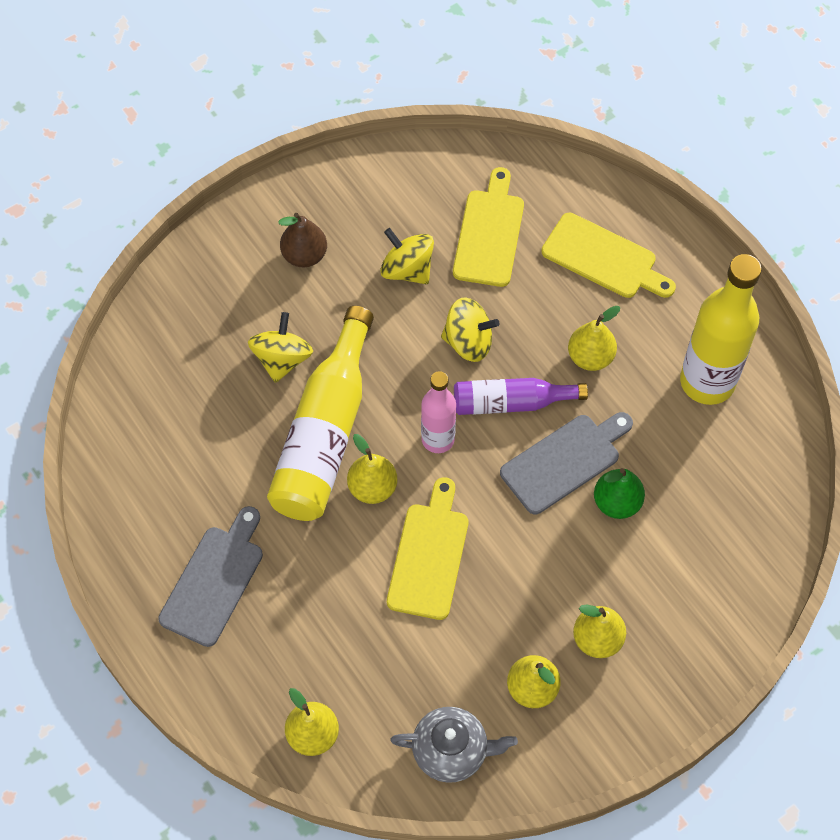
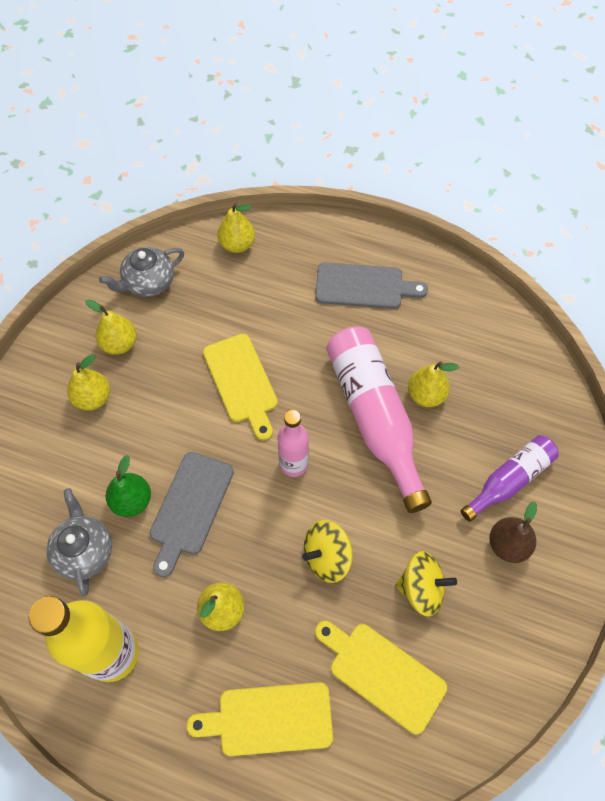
camera: 145 degrees right, 0 degrees up
grey cutting board [158,506,263,647] -> grey cutting board turned 75 degrees counterclockwise [315,262,428,309]
yellow spinning top [248,312,313,383] -> none
yellow bottle [267,306,374,521] -> pink bottle [326,326,432,513]
yellow pear [347,434,398,504] -> yellow pear moved to [408,361,459,407]
yellow cutting board [453,167,524,287] -> yellow cutting board turned 150 degrees clockwise [315,621,447,734]
purple bottle [454,378,588,415] -> purple bottle moved to [460,435,559,522]
none -> grey teapot [47,488,112,596]

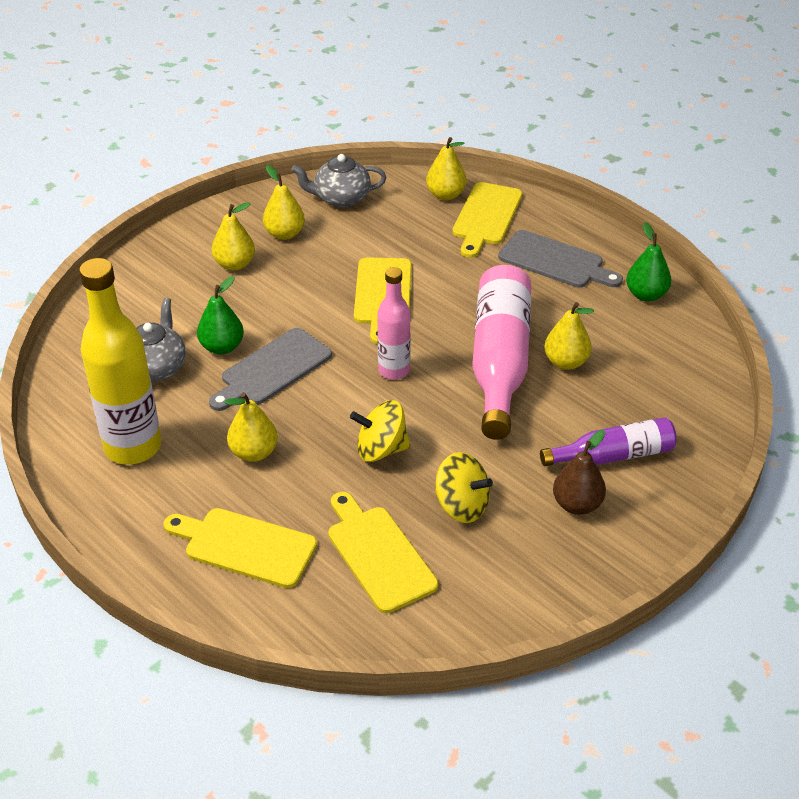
camera: 25 degrees right, 20 degrees down
none -> yellow cutting board [452,182,522,258]
none -> green pear [626,222,671,302]

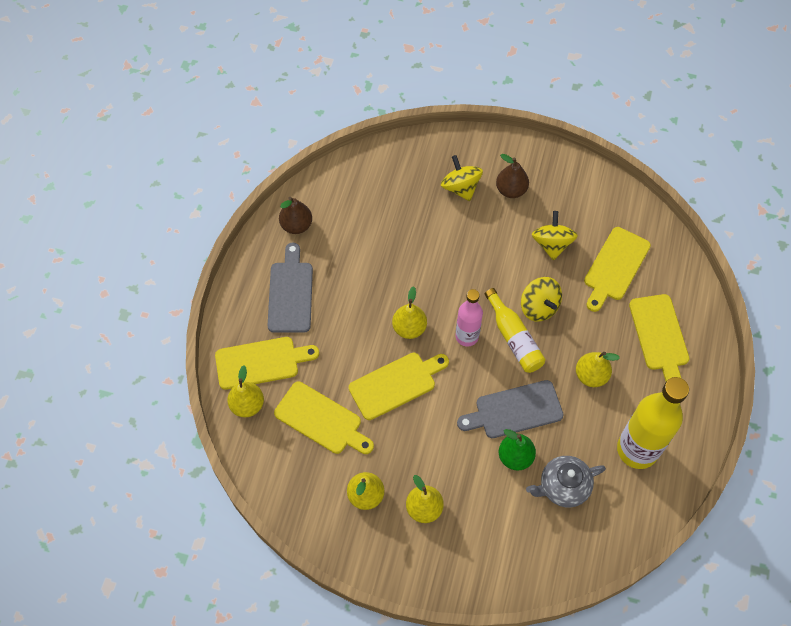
camera: 120 degrees left, 20 degrees up
grey cutting board [209,328,332,411] -> grey cutting board turned 150 degrees clockwise [457,380,563,438]
grey teapot [291,154,386,208] -> none
pink bottle [472,265,531,440] -> none
purple bottle [540,417,677,466] -> yellow spinning top [441,155,483,201]
yellow pear [544,302,594,370] -> yellow pear moved to [392,286,427,339]
green pear [626,222,671,302] -> brown pear [279,197,312,234]
none -> yellow cutting board [274,381,374,454]
none -> yellow bottle [485,288,546,373]

